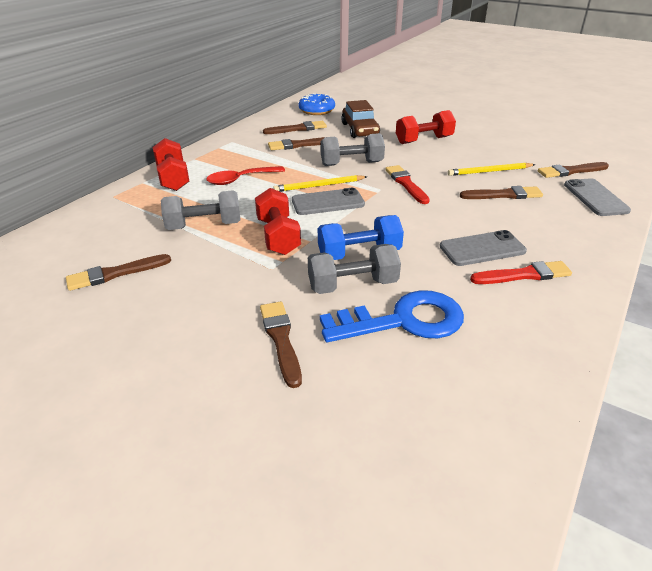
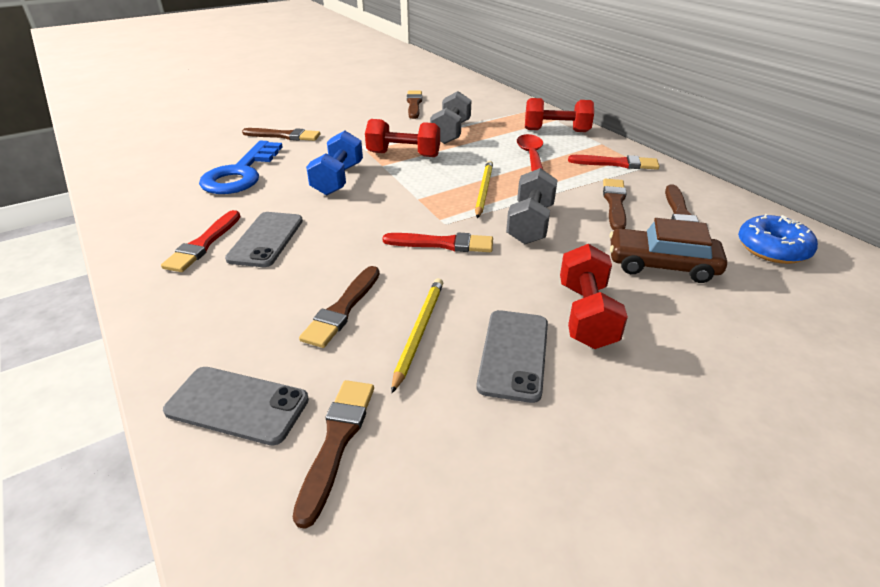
camera: 115 degrees right, 0 degrees up
grey phone [292,188,365,215] -> grey phone moved to [476,310,548,403]
grey dumbbell [308,244,401,294] -> none
none -> red brush [568,155,659,169]

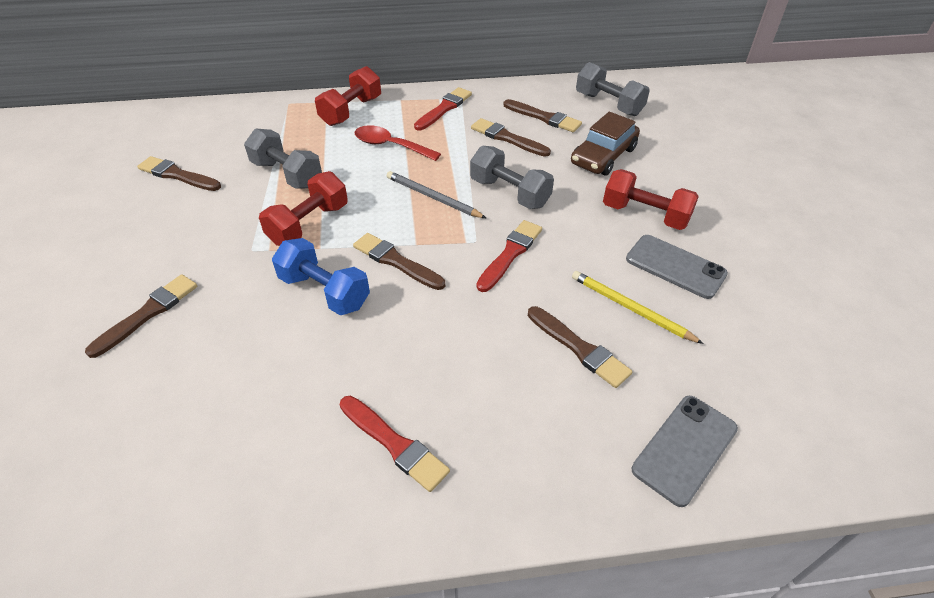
camera: 65 degrees left, 10 degrees up
blue key [199,141,283,194] -> none
grey phone [225,212,303,267] -> none
brown brush [293,380,374,529] -> brown brush moved to [353,233,445,290]
yellow pencil [475,161,493,218] -> grey pencil [387,171,486,218]
blue donut [738,214,818,264] -> grey dumbbell [576,62,650,116]

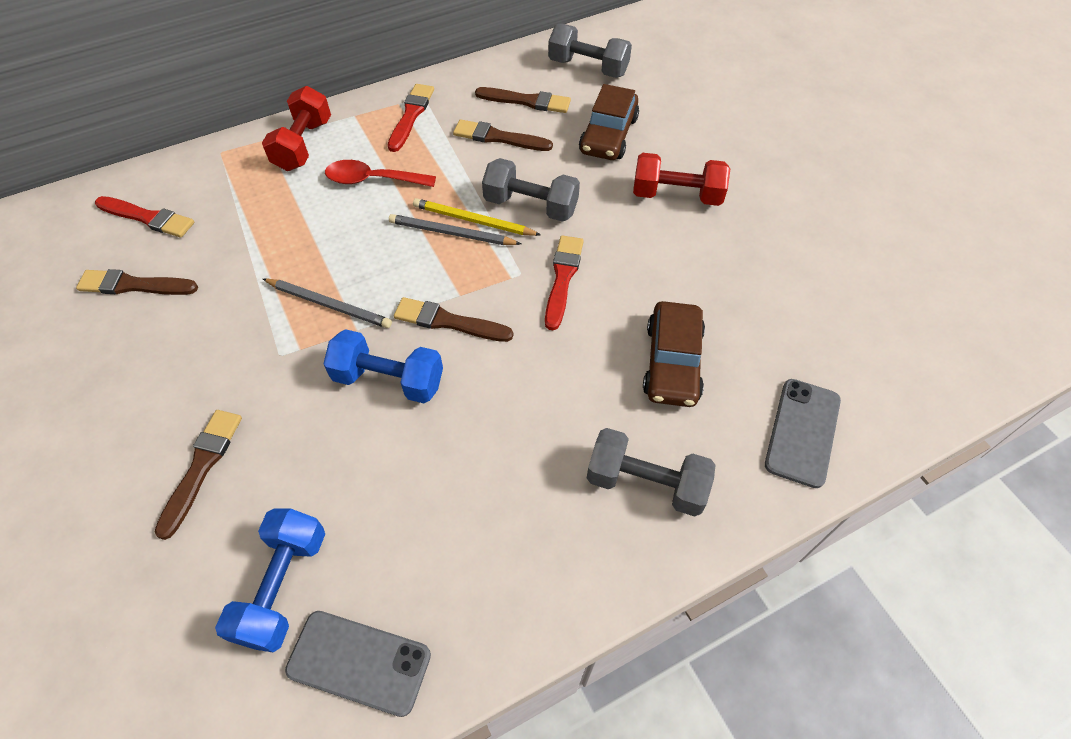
camera: 20 degrees left, 10 degrees up
grey dumbbell [244,128,322,189] -> grey dumbbell moved to [587,428,715,517]
red dumbbell [259,171,348,246] -> grey pencil [263,279,392,328]
red brush [340,396,450,492] -> red brush moved to [95,196,194,237]
brown brush [528,306,632,388] -> brown car [643,301,705,407]
yellow pencil [572,271,704,344] -> yellow pencil moved to [413,198,541,236]
grey phone [626,235,728,299] -> grey phone moved to [285,611,431,717]
none -> blue dumbbell [215,509,325,653]

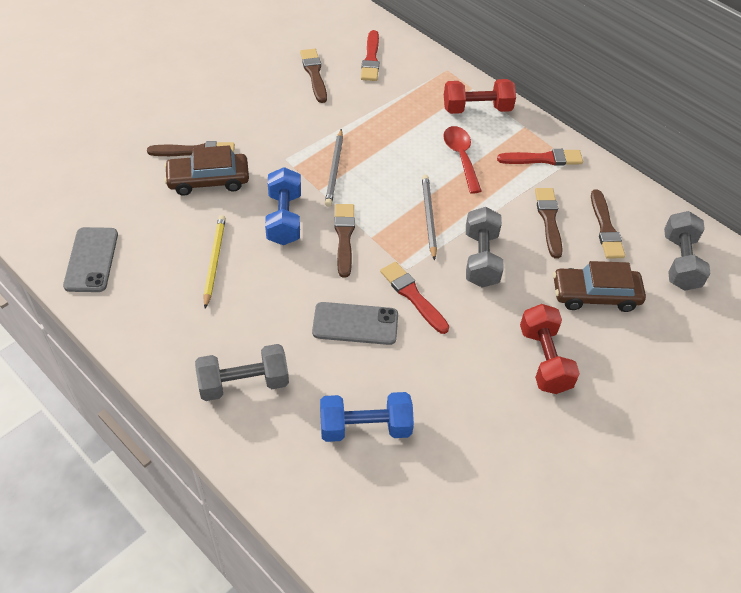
camera: 70 degrees right, 5 degrees down
blue dumbbell [215,509,325,653] -> blue dumbbell moved to [320,392,414,442]
yellow pencil [413,198,541,236] -> yellow pencil moved to [203,215,226,308]
red brush [545,235,584,330] -> red brush turned 120 degrees counterclockwise [380,262,449,334]
grey dumbbell [587,428,715,517] -> grey dumbbell turned 75 degrees clockwise [195,344,289,401]
brown car [643,301,705,407] -> brown car moved to [164,145,249,196]
grey phone [765,379,841,488] -> grey phone moved to [312,302,398,345]

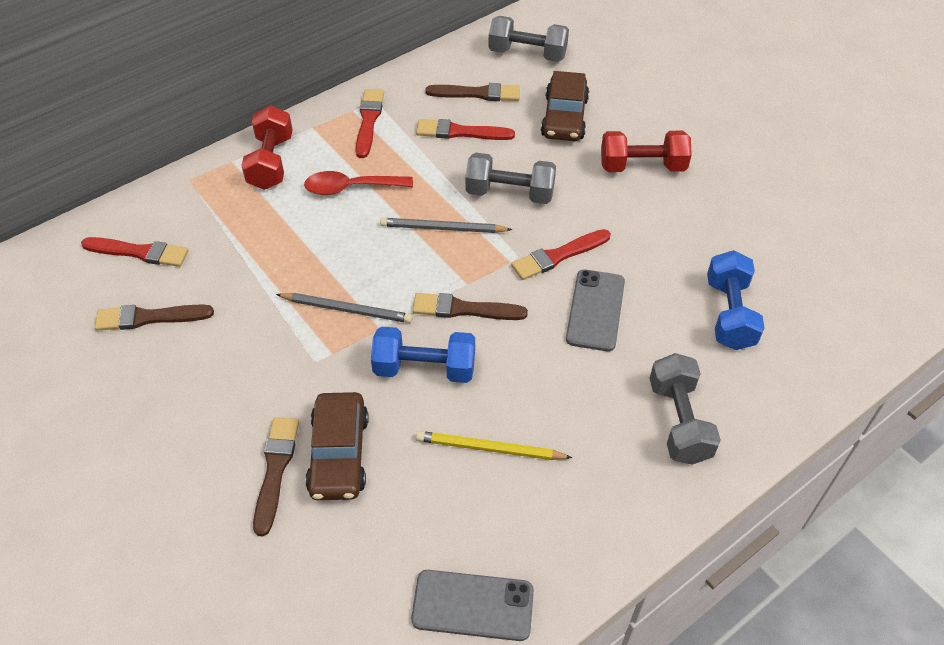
camera: 80 degrees left, 0 degrees up
brown brush [535,188,563,259] -> red brush [416,119,515,140]

